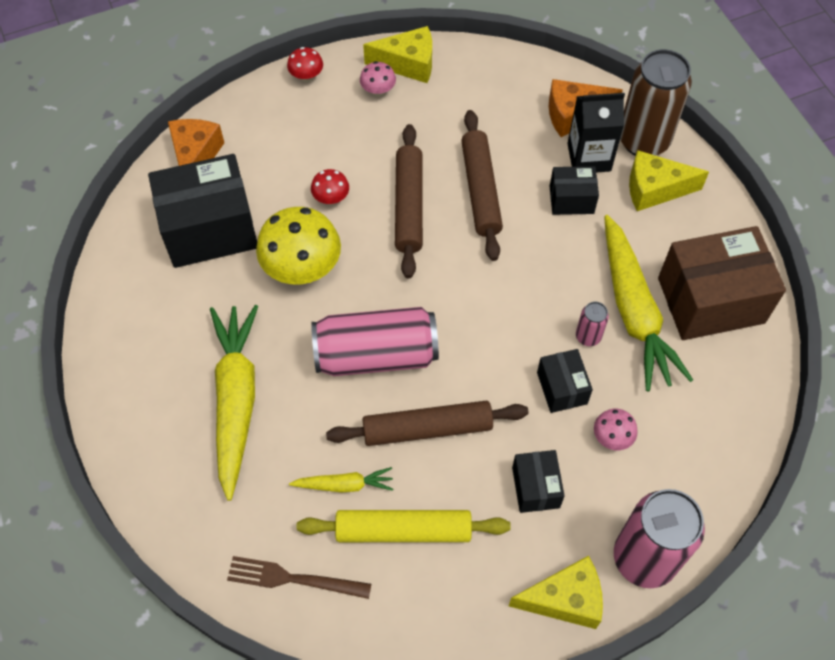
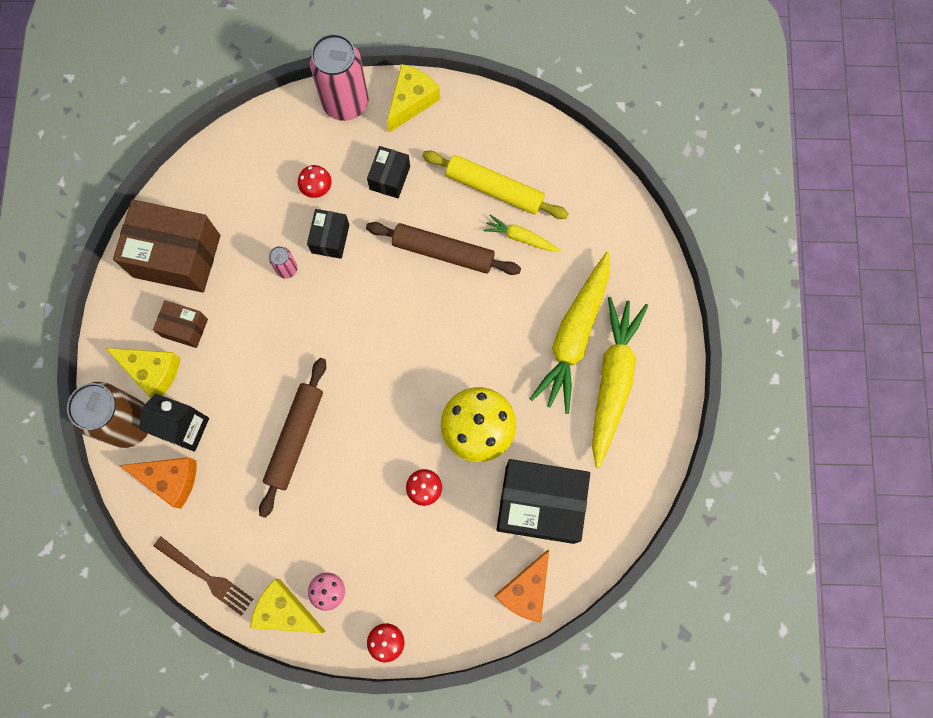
camera: 155 degrees left, 15 degrees up
brown fork [227,556,371,599] -> brown fork moved to [154,537,253,616]
pink can [311,307,439,376] -> none
brown rolling pin [395,124,423,278] -> none
yellow cheese [509,556,603,629] -> yellow cheese turned 105 degrees clockwise [387,64,440,133]
black box [550,166,599,215] -> none
pink mushroom [594,409,638,450] -> red mushroom [298,165,332,198]
yellow carrot [604,215,693,391] -> yellow carrot moved to [592,297,648,468]
none -> brown box [153,300,208,348]

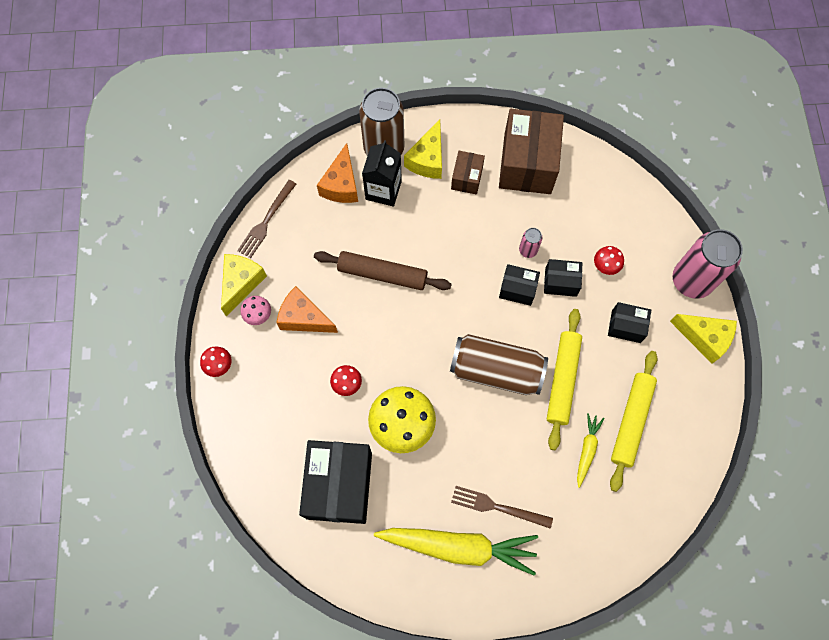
camera: 85 degrees right, 5 degrees down
brown rolling pin [366,222,521,275] -> yellow rolling pin [547,309,582,450]
orange cheese [494,550,549,623] -> orange cheese moved to [276,286,338,333]
yellow carrot [530,252,610,414] -> brown fork [451,486,553,529]
none -> brown can [450,334,548,395]
none -> black box [499,264,540,306]

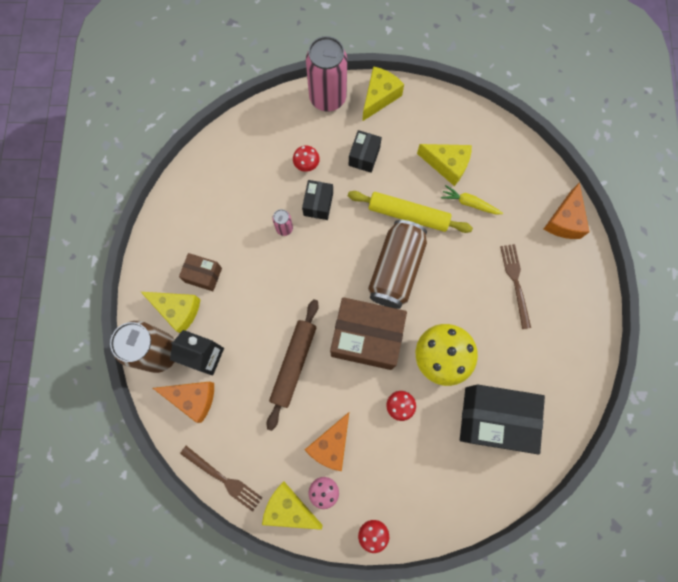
camera: 85 degrees left, 5 degrees up
yellow carrot [374,528,538,576] -> none
brown fork [451,486,553,529] -> brown fork turned 150 degrees clockwise [500,244,531,329]
brown box [499,109,564,194] -> brown box moved to [330,297,407,370]
black box [499,264,540,306] -> none
yellow rolling pin [610,351,658,492] -> yellow cheese [417,144,472,186]
none -> orange cheese [544,182,589,239]

